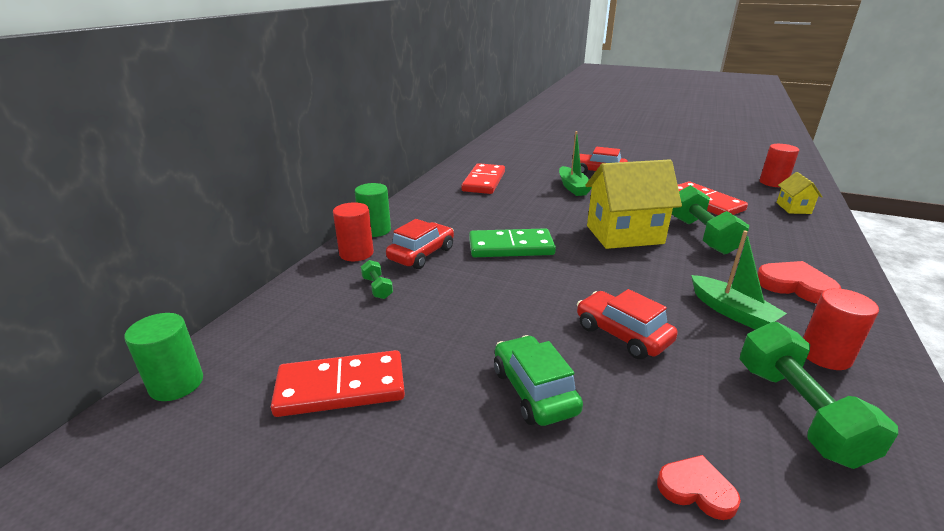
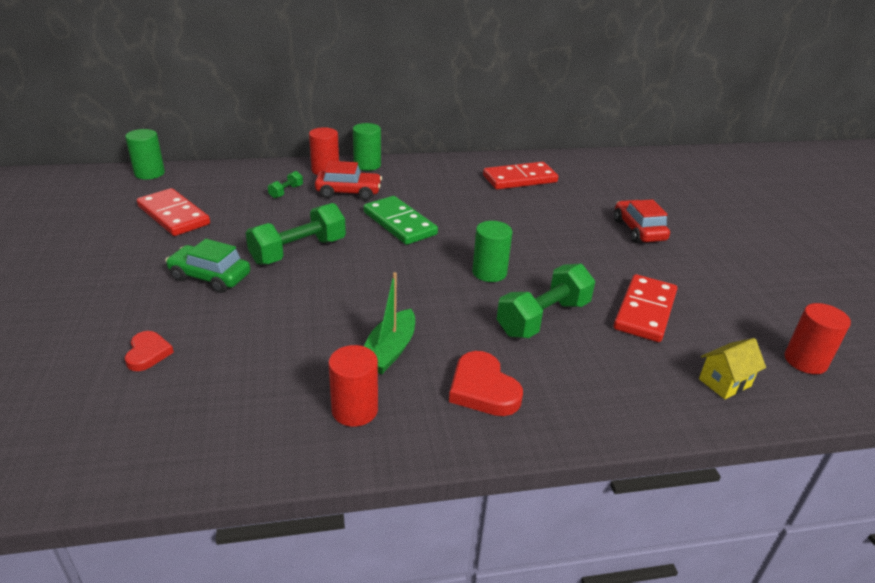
camera: 55 degrees right, 5 degrees up
green car [494,335,583,426] -> green car turned 105 degrees counterclockwise [165,239,250,293]
green boat [559,131,592,196] -> none
red car [577,289,678,359] -> none
yellow house [585,159,682,249] -> green cylinder [472,221,512,282]
green dumbbell [740,322,898,469] -> green dumbbell moved to [246,203,346,265]
red heart [757,261,841,304] -> red heart turned 150 degrees clockwise [449,351,523,416]

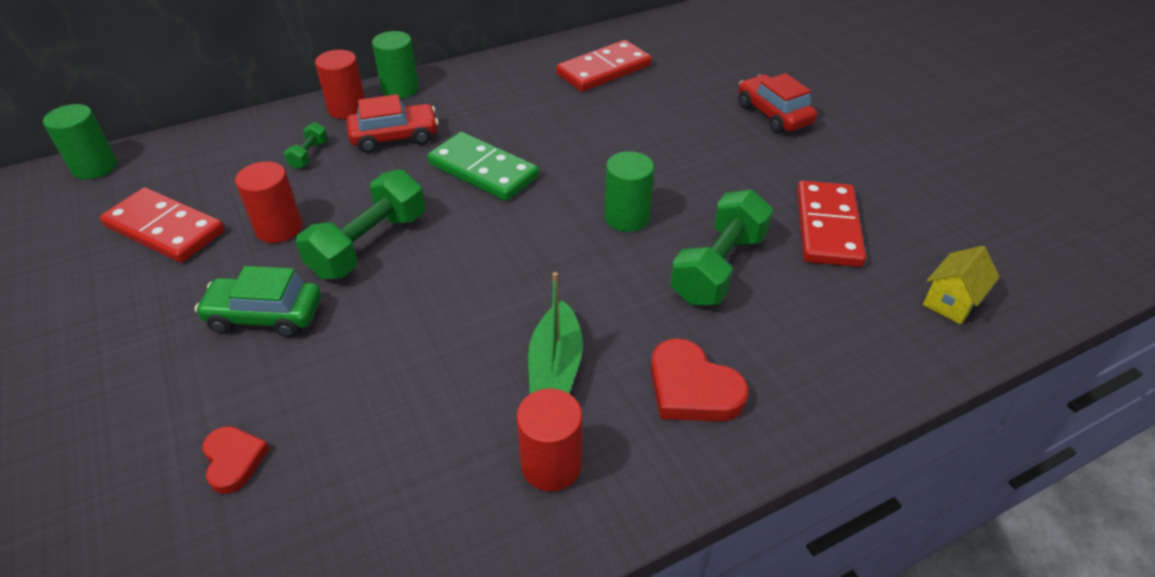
camera: 15 degrees left, 10 degrees up
red cylinder [785,303,851,374] -> red cylinder moved to [235,162,302,243]

